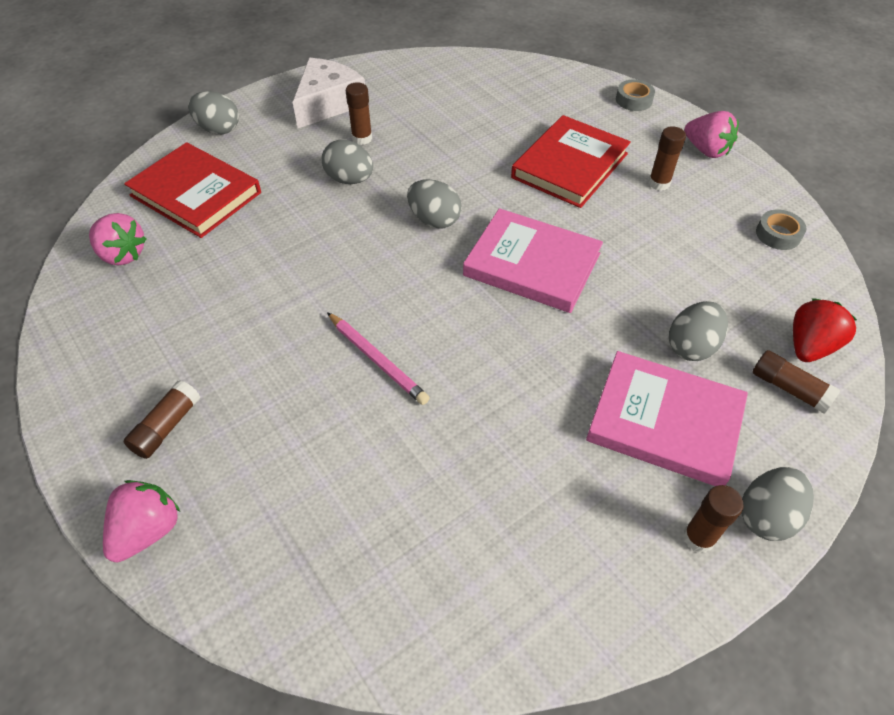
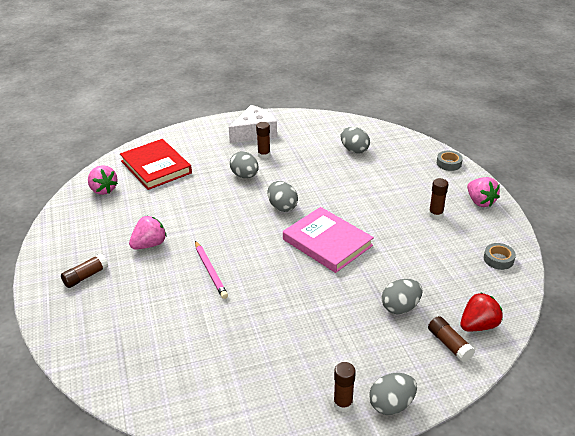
camera: 20 degrees right, 15 degrees down
pink strawberry [103,480,180,562] -> pink strawberry moved to [129,216,167,250]
grey egg [188,91,239,135] -> grey egg moved to [340,127,370,154]
red book [511,115,631,208] -> none
pink book [586,351,748,486] -> none

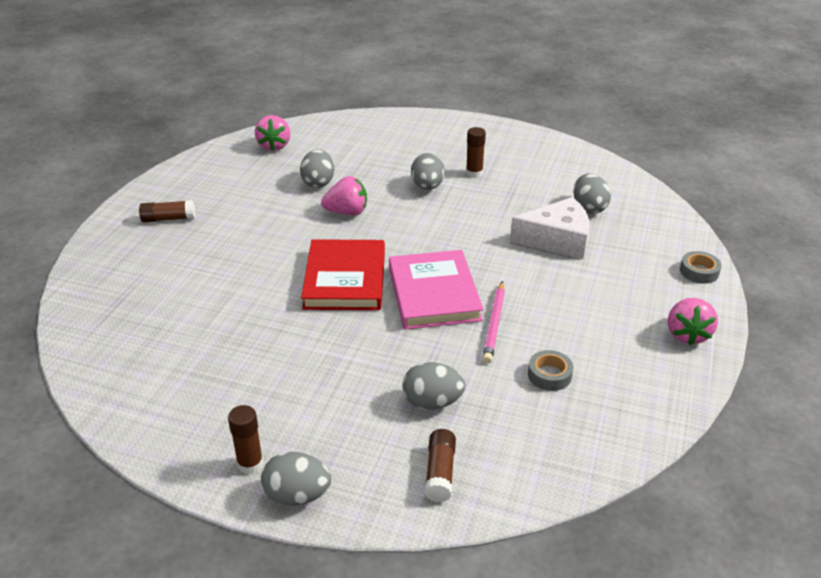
camera: 35 degrees right, 0 degrees up
red book [120,139,192,190] -> red book moved to [301,239,385,310]
pink strawberry [129,216,167,250] -> pink strawberry moved to [321,176,367,215]
pink pencil [195,241,228,299] -> pink pencil moved to [483,281,505,363]
white cheese [229,105,277,143] -> white cheese moved to [510,197,589,259]
grey egg [268,181,298,212] -> grey egg moved to [300,149,334,188]
brown glue stick [429,178,448,219] -> none
red strawberry [460,292,503,331] -> none
grey tape [484,243,516,270] -> grey tape moved to [528,350,573,391]

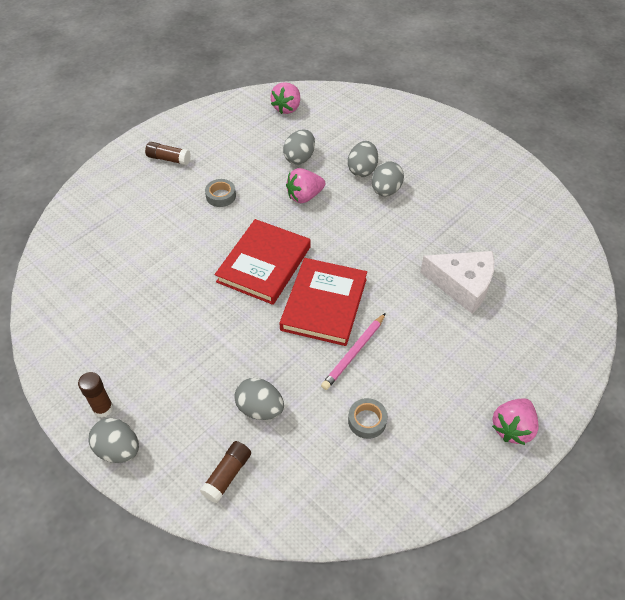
camera: 25 degrees right, 15 degrees up
pink strawberry [321,176,367,215] -> pink strawberry turned 135 degrees clockwise [286,168,325,203]
pink book [389,250,484,329] -> red book [279,258,367,346]
brown glue stick [466,127,486,178] -> none
grey egg [573,173,611,214] -> grey egg moved to [348,141,378,177]
grey tape [680,251,722,284] -> grey tape moved to [205,179,236,207]

